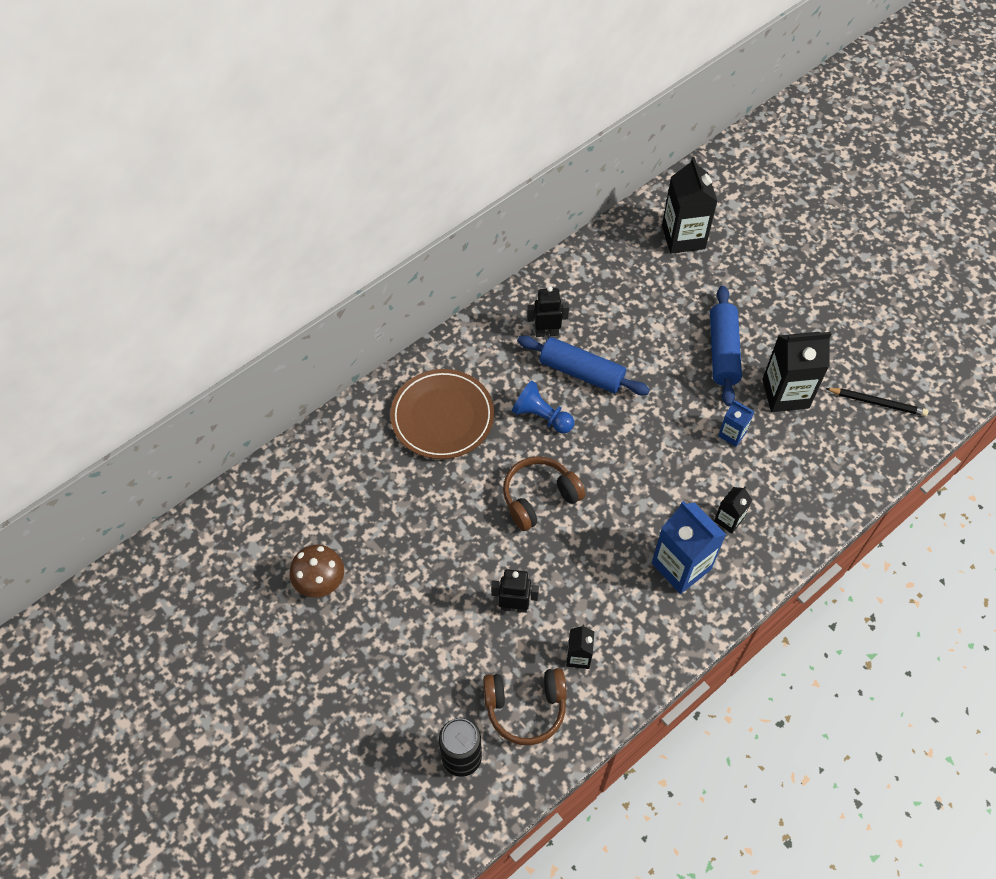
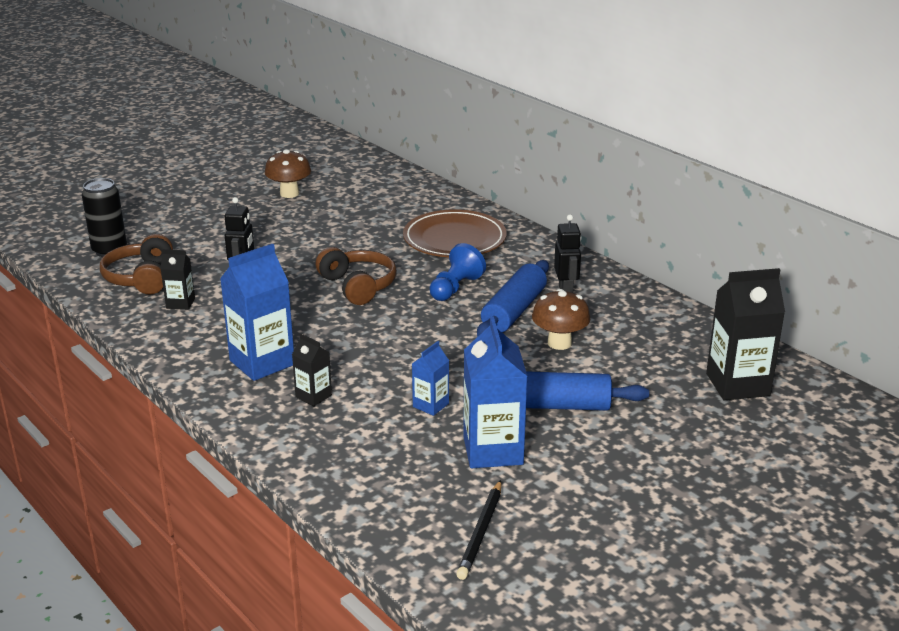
camera: 90 degrees right, 30 degrees down
black carton [762,332,831,412] -> blue carton [463,316,528,468]
none -> brown mushroom [532,289,590,350]

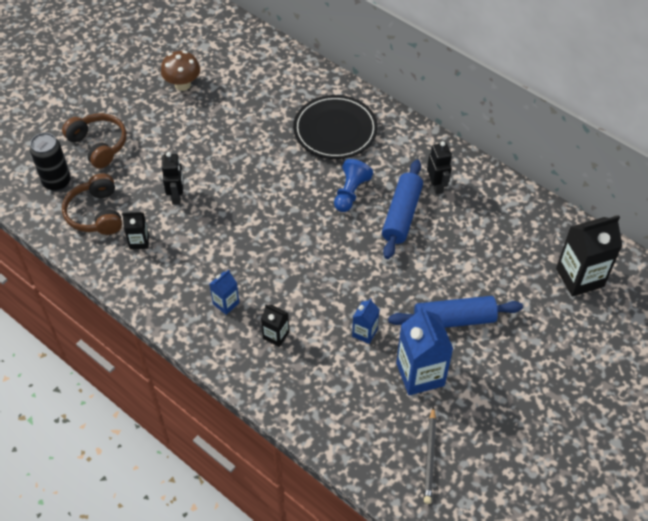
camera: 10 degrees left, 25 degrees up
blue carton [220,244,294,381] -> blue carton [209,270,239,315], size x0.52
brown headphones [315,247,397,305] -> brown headphones moved to [62,113,127,169]
brown plate [403,209,507,257] -> black plate [293,95,378,159]
brown mushroom [532,289,590,350] -> none

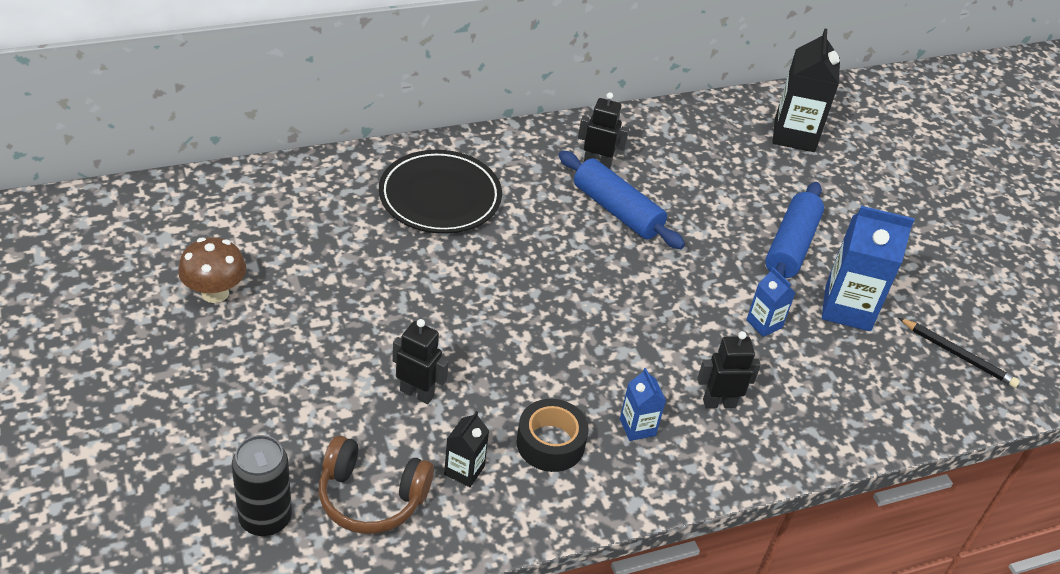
camera: 65 degrees left, 10 degrees down
brown headphones [62,113,127,169] -> none
black carton [261,304,289,347] -> black robot [697,331,761,409]
blue pawn [334,159,373,212] -> none
none -> black tape [516,399,589,472]

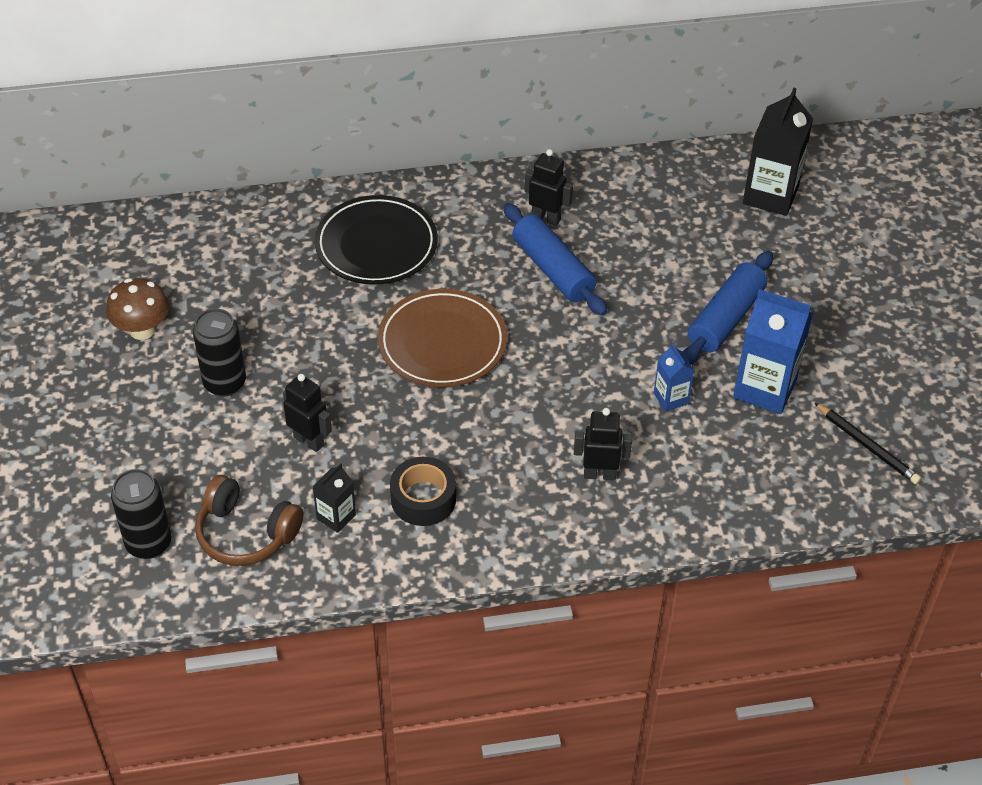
camera: 15 degrees right, 5 degrees up
blue carton [620,368,666,441] -> none
none -> black can [193,308,246,397]
none -> brown plate [378,289,507,387]

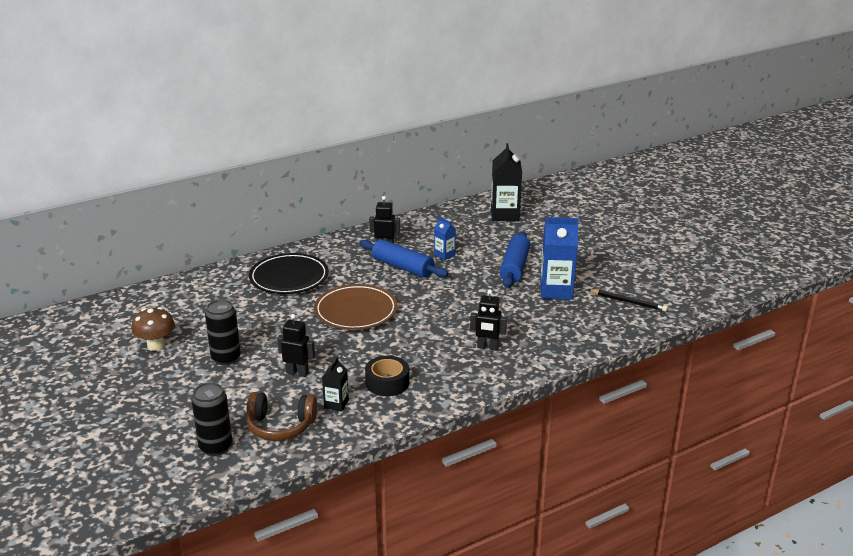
camera: 20 degrees left, 20 degrees down
black robot [574,408,632,480] -> black robot turned 150 degrees counterclockwise [470,289,507,351]
blue carton [654,343,695,412] -> blue carton moved to [434,217,456,260]

